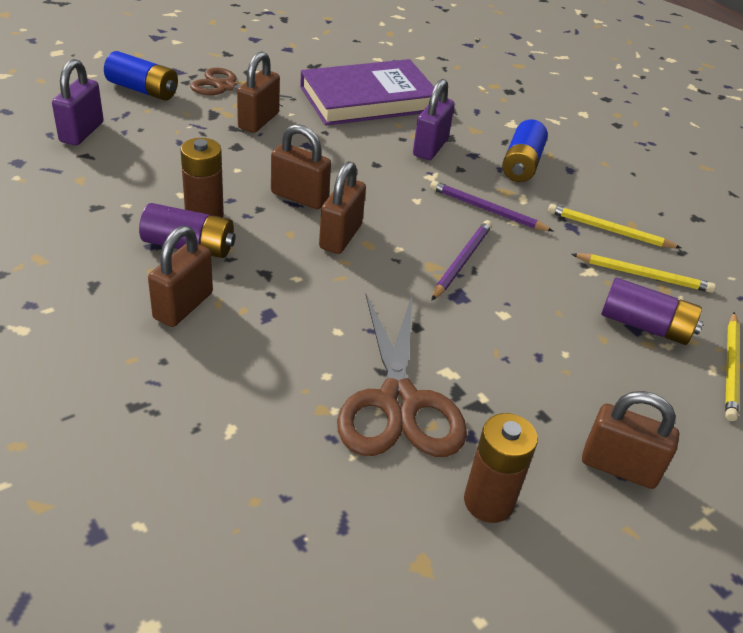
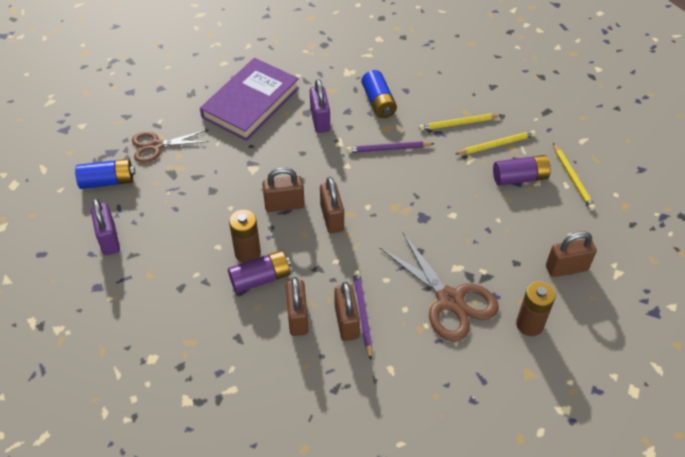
camera: 30 degrees left, 10 degrees up
brown padlock [237,51,280,133] -> brown padlock moved to [334,282,360,341]
purple pencil [431,220,492,301] -> purple pencil moved to [353,270,372,360]

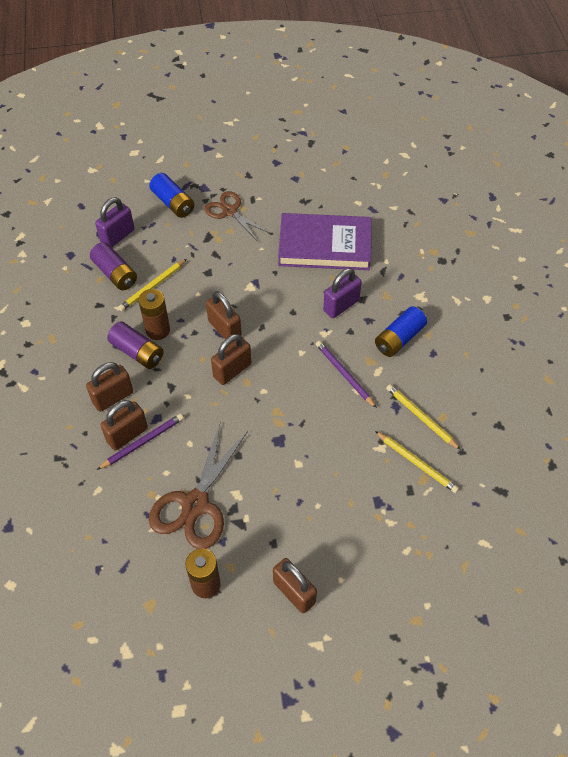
camera: 60 degrees right, 5 degrees up
purple battery [493,155,551,186] -> purple battery moved to [90,242,137,290]
yellow pencil [553,143,596,211] -> yellow pencil moved to [118,259,187,311]

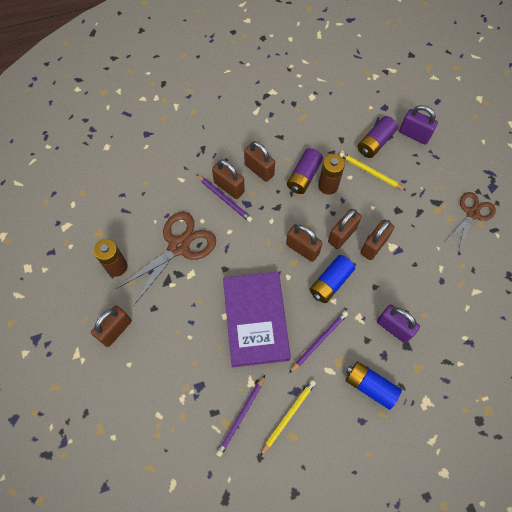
camera: 80 degrees right, 10 degrees up
blue battery [149,173,194,218] -> blue battery moved to [309,255,355,303]
brown scissors [149,424,248,549] -> brown scissors turned 120 degrees clockwise [116,212,216,305]
purple book [278,213,372,270] -> purple book moved to [223,272,291,367]
yellow pencil [375,431,459,493] -> purple pencil [216,375,265,457]
none -> brown padlock [360,219,394,260]

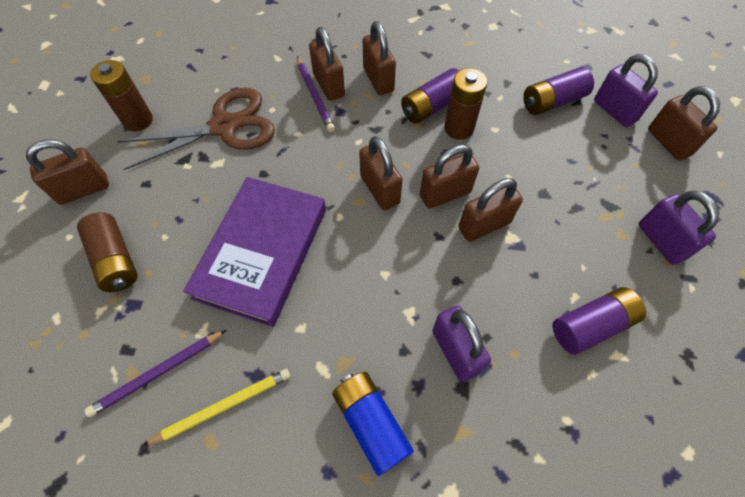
camera: 25 degrees right, 5 degrees down
purple pencil [289,311,348,373] -> none
blue battery [309,255,355,303] -> none
yellow pencil [339,152,406,190] -> none
brown scissors [446,192,496,250] -> purple padlock [639,191,719,265]
none -> brown battery [77,212,138,292]
none -> purple battery [553,287,646,355]
none -> brown padlock [648,86,720,161]

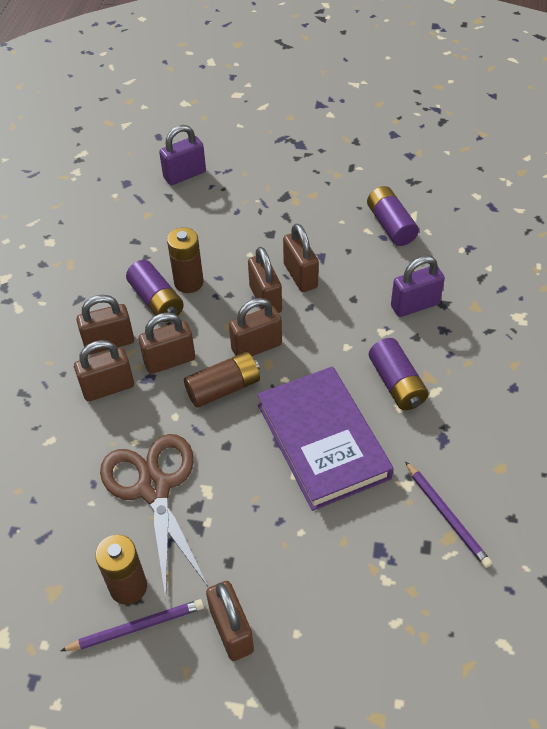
camera: 85 degrees left, 10 degrees down
brown battery [77,212,138,292] -> brown battery moved to [184,352,260,408]
yellow pencil [143,369,290,446] -> none
purple book [183,177,326,327] -> purple book turned 45 degrees clockwise [257,366,394,511]
purple pencil [297,57,335,132] -> purple pencil moved to [60,599,204,651]
blue battery [332,372,414,476] -> none
purple battery [523,67,594,115] -> purple battery moved to [369,338,429,410]
purple padlock [639,191,719,265] -> none
brown padlock [648,86,720,161] -> brown padlock moved to [138,312,195,374]

